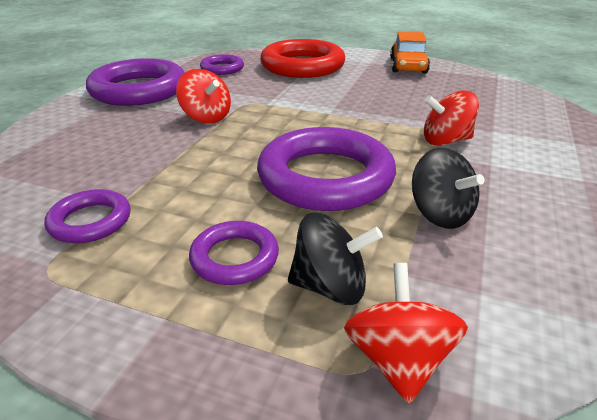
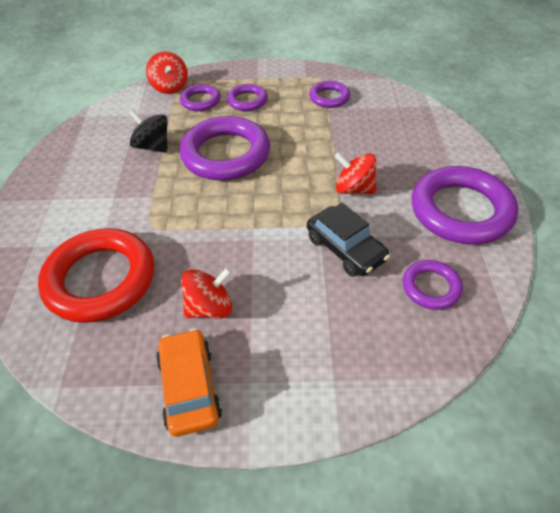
camera: 160 degrees right, 15 degrees up
red ring [260,39,345,78] -> red ring moved to [38,228,154,323]
black spinning top [288,213,383,305] -> purple ring [180,84,221,111]
red spinning top [424,90,479,146] -> red spinning top moved to [181,268,232,319]
none -> black car [307,203,390,277]

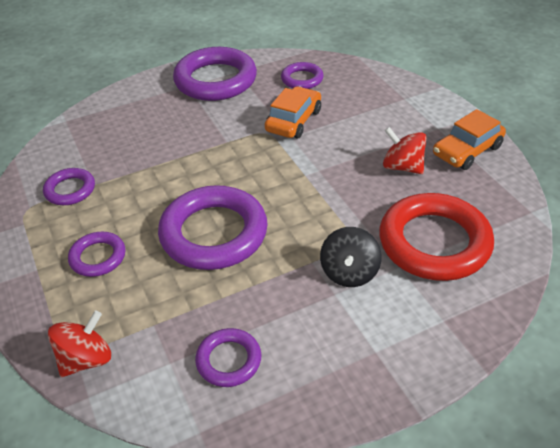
camera: 115 degrees left, 5 degrees down
black spinning top [129,110,168,153] -> black spinning top moved to [320,227,382,287]
purple ring [180,84,221,111] -> purple ring moved to [195,328,262,387]
black car [307,203,390,277] -> orange car [265,86,321,138]
red spinning top [334,152,377,194] -> none

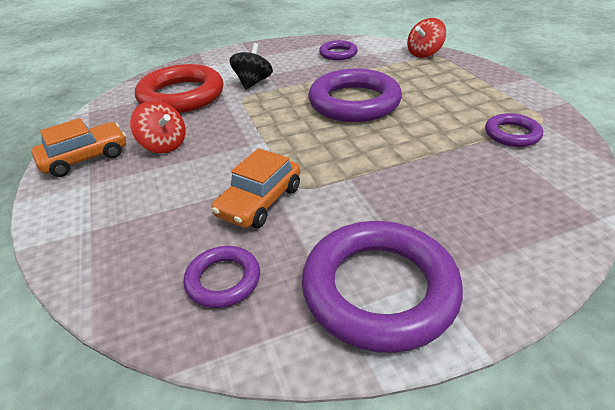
camera: 175 degrees left, 5 degrees down
purple ring [68,232,125,277] -> none

